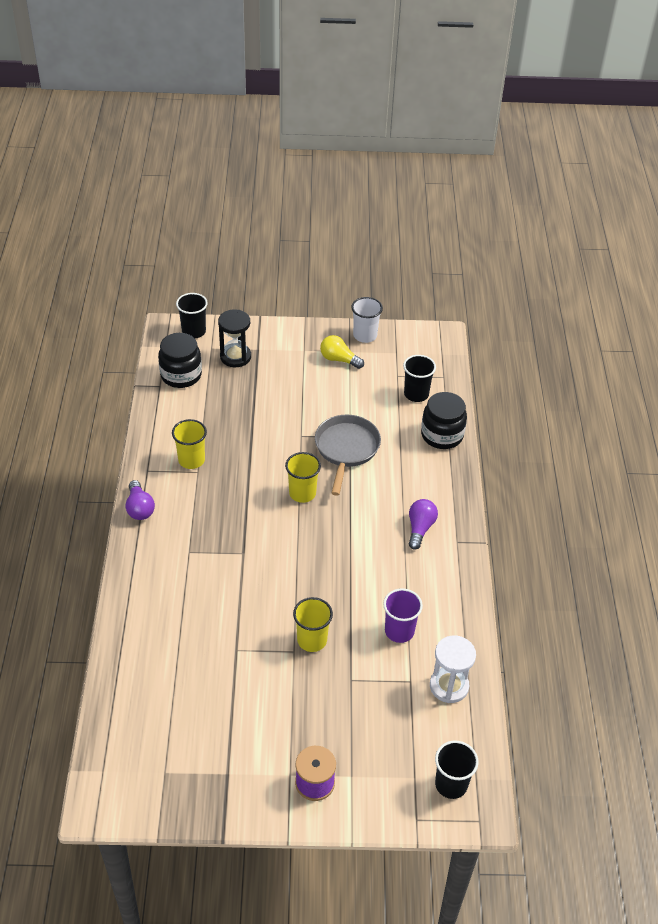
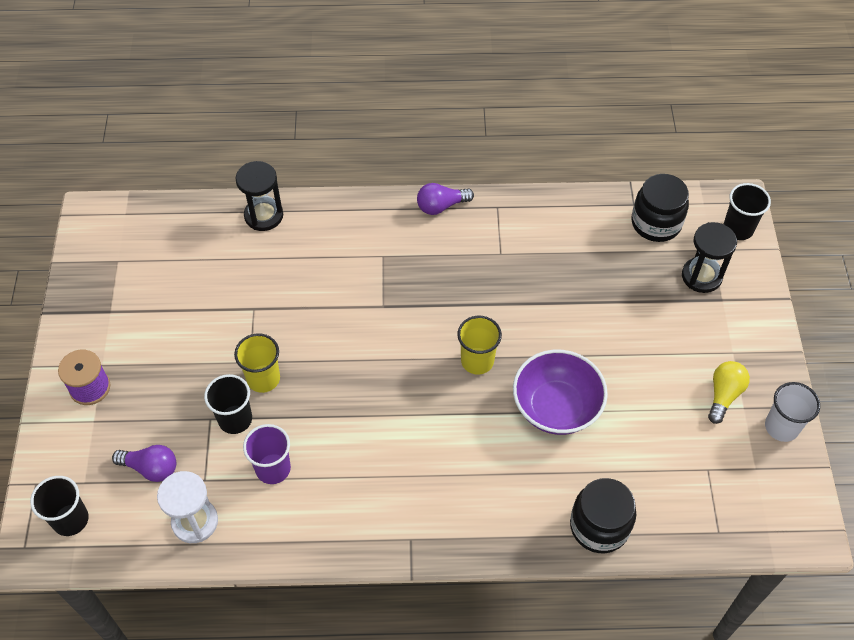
camera: 90 degrees right, 10 degrees up
yellow cup [172,419,207,469] -> none
grey pan [315,415,381,496] -> purple bowl [513,350,608,435]
black cup [403,355,436,402] -> black cup moved to [204,374,252,434]
purple light bulb [409,499,438,550] -> purple light bulb moved to [112,445,176,482]
none -> black hourglass [235,161,283,231]

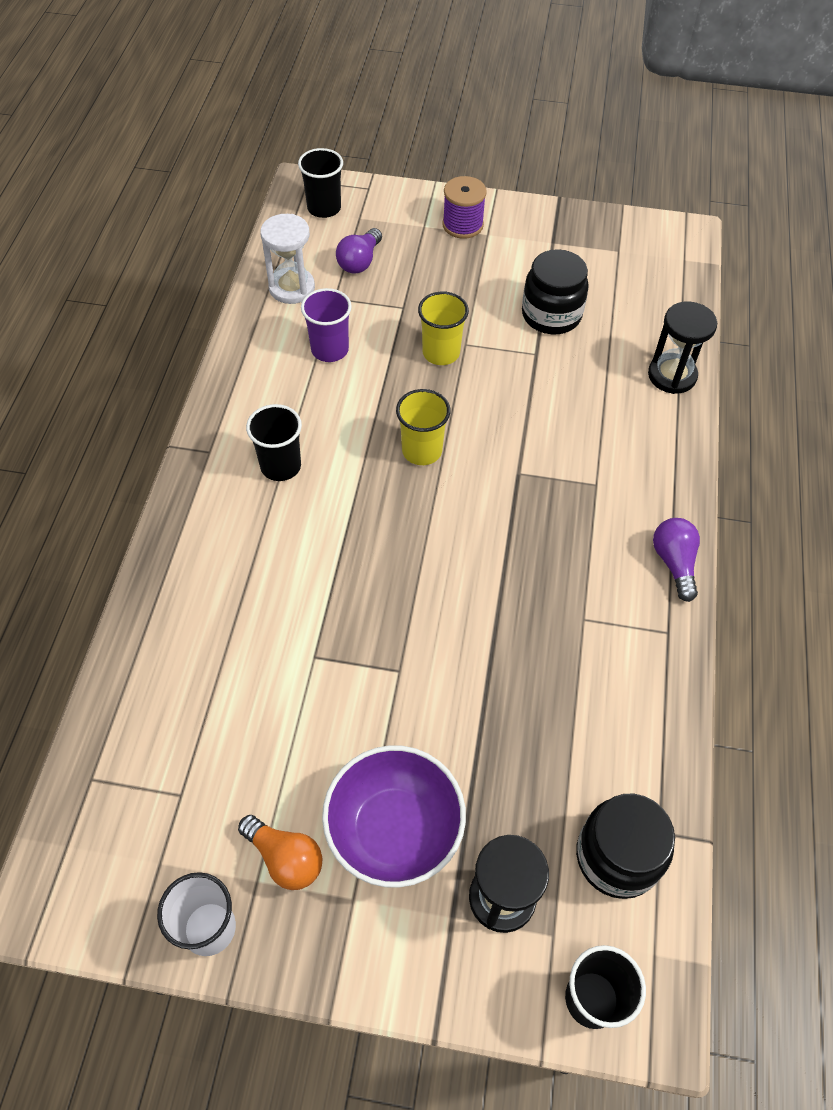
camera: 100 degrees right, 0 degrees up
black cup [204,374,252,434] -> black cup moved to [246,404,302,481]
yellow cup [457,316,502,374] -> yellow cup moved to [396,389,450,465]
purple bowl [513,350,608,435] -> purple bowl moved to [322,745,466,888]
black jar [570,478,636,553] -> black jar moved to [522,249,589,334]
yellow light bulb [708,361,750,424] -> orange light bulb [238,815,322,890]

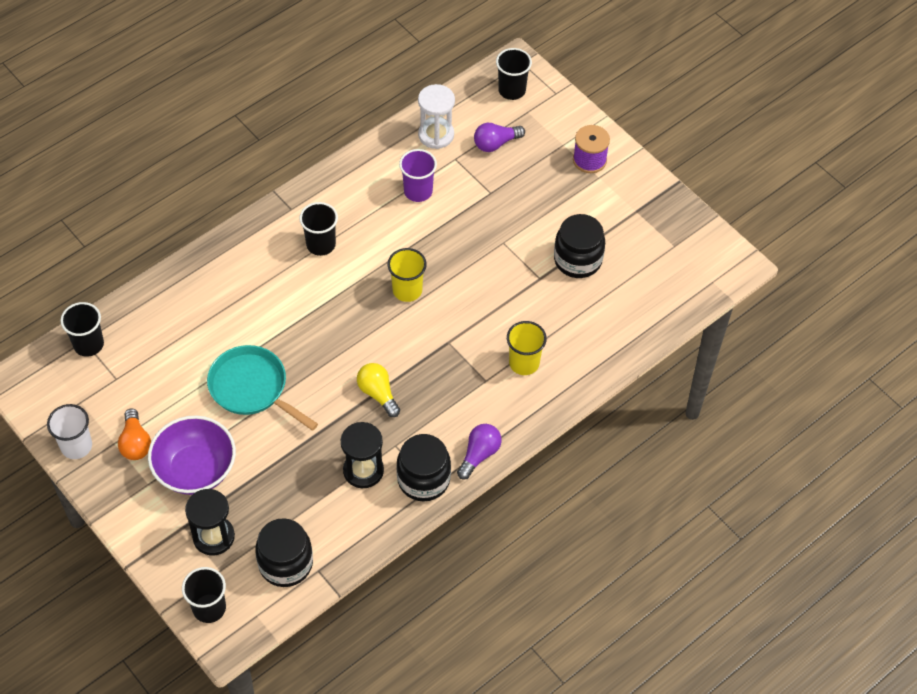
camera: 40 degrees right, 0 degrees up
yellow cup [418,292,469,365] -> yellow cup moved to [507,321,547,375]
black hourglass [648,302,717,394] -> black hourglass moved to [341,422,384,488]
none -> black cup [61,302,104,357]
none -> turquoise pan [207,345,318,431]
none -> yellow light bulb [357,363,400,417]
none -> black jar [396,434,451,501]

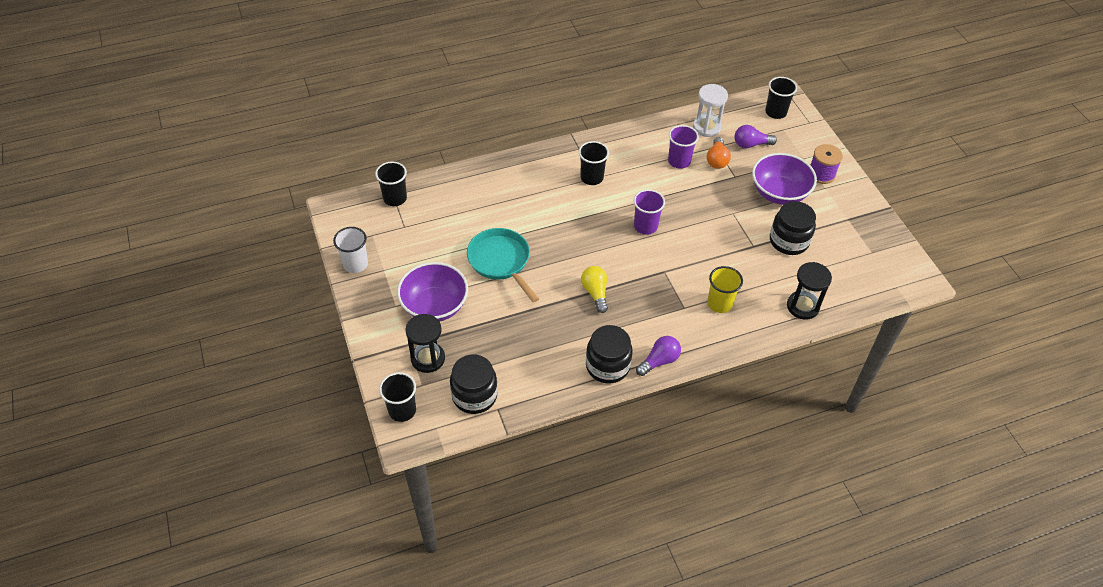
camera: 20 degrees right, 5 degrees down
orange light bulb [118,409,151,460] -> orange light bulb moved to [707,137,731,169]
black hourglass [341,422,384,488] -> black hourglass moved to [787,262,832,320]
yellow cup [388,248,427,302] -> purple cup [634,189,665,235]
none -> purple bowl [752,153,817,205]

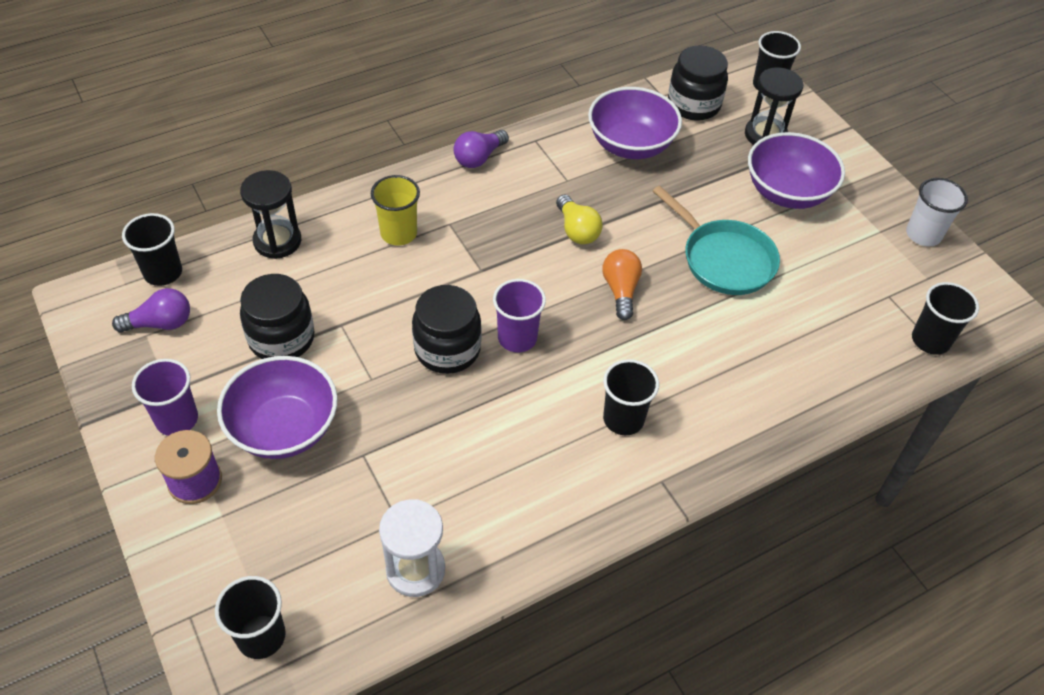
camera: 170 degrees right, 0 degrees up
black jar [586,325,633,383] -> black jar moved to [412,285,481,374]
purple cup [668,125,699,169] -> purple cup moved to [132,359,198,436]
orange light bulb [707,137,731,169] -> orange light bulb moved to [603,249,642,320]
purple light bulb [734,125,777,148] -> purple light bulb moved to [112,288,190,333]
none -> black cup [122,213,182,286]
none -> purple bowl [588,87,682,159]

